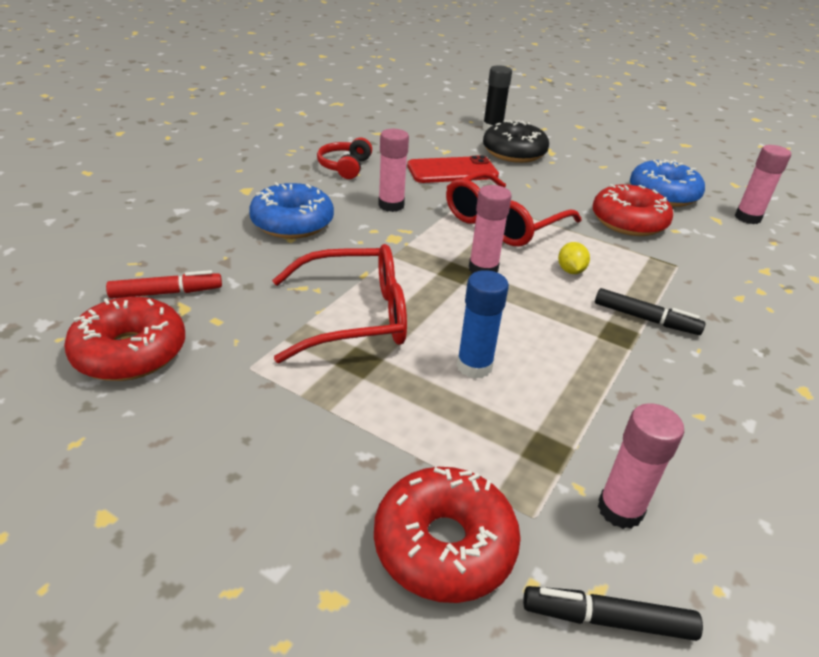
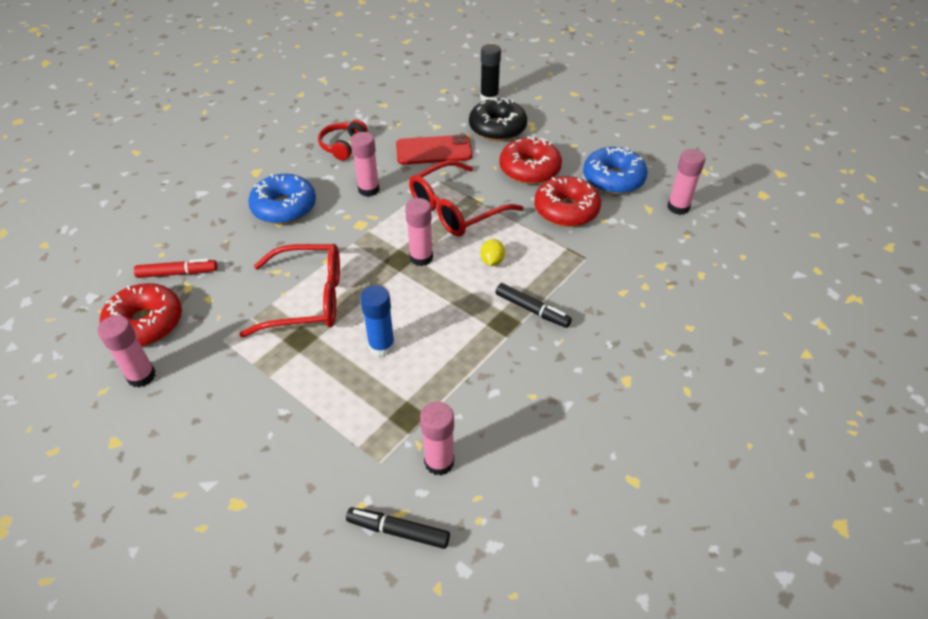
camera: 10 degrees right, 10 degrees up
red donut [374,467,521,603] -> red donut moved to [499,137,562,184]
none -> pink glue stick [98,315,156,387]

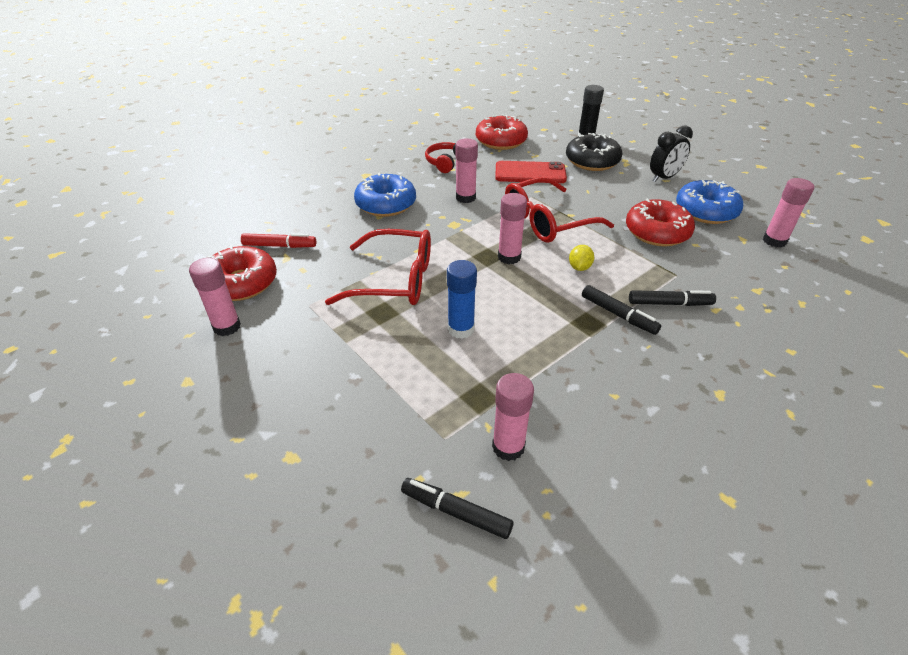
camera: 10 degrees right, 5 degrees down
red donut [499,137,562,184] -> red donut moved to [476,114,528,150]
none -> black marker [629,290,716,306]
none -> black clock [650,125,693,182]

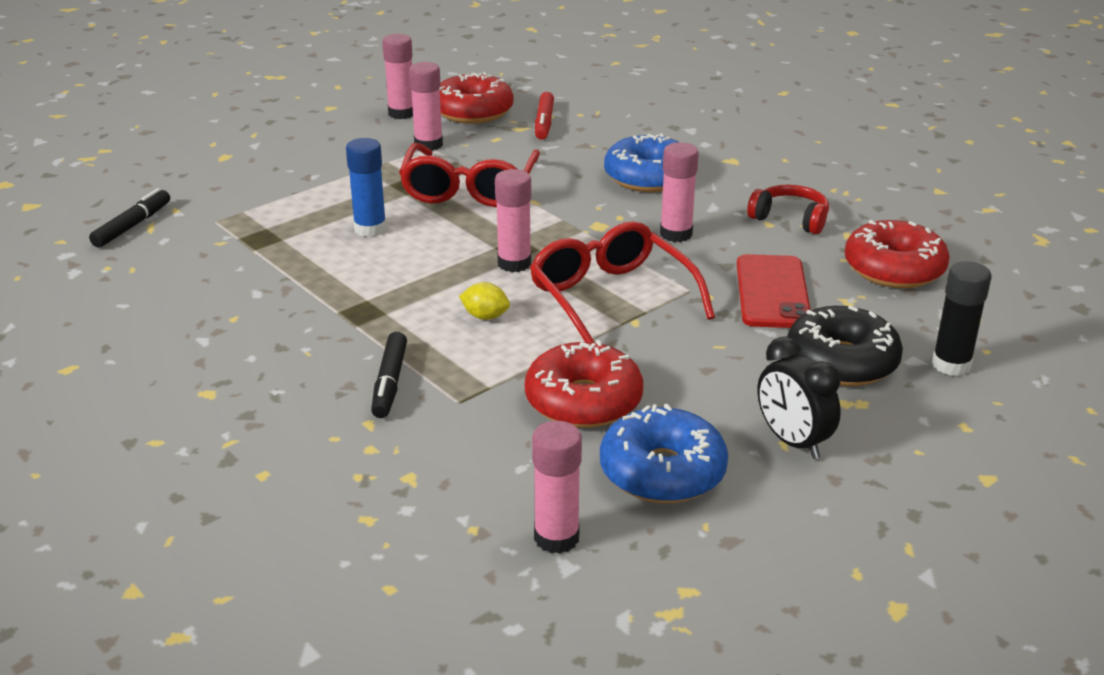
camera: 90 degrees right, 10 degrees down
pink glue stick [492,373,534,461] -> pink glue stick moved to [409,62,443,151]
black marker [582,285,661,335] -> none

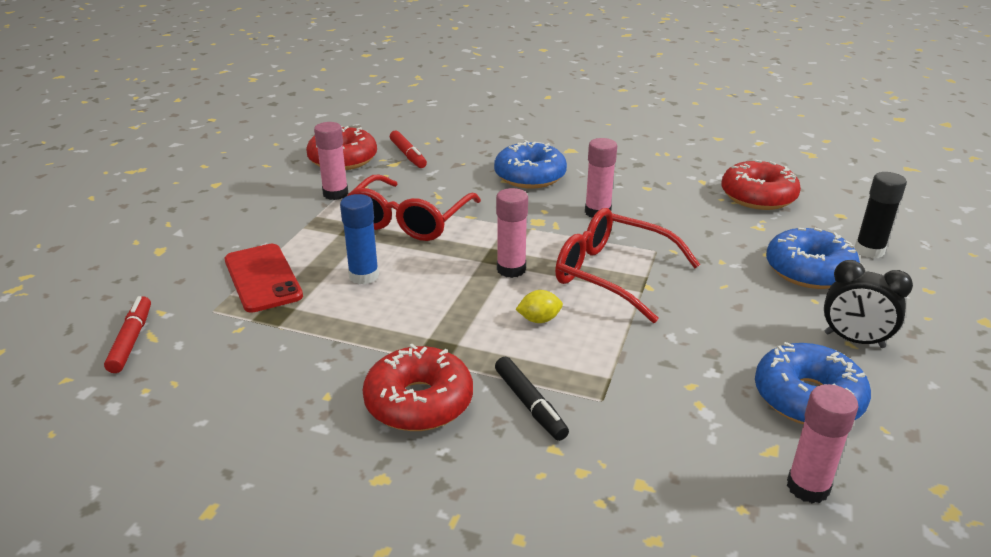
camera: 30 degrees left, 0 degrees up
black marker [89,188,170,248] -> red marker [104,296,151,373]
pink glue stick [382,34,413,119] -> none
red glasses [399,143,540,207] -> red glasses turned 45 degrees clockwise [347,175,481,241]
red donut [525,340,643,428] -> red donut moved to [362,344,473,431]
red phone [737,254,811,328] -> red phone moved to [225,244,303,313]
red headphones [747,185,829,234] -> none
black donut [787,306,903,386] -> blue donut [766,228,860,289]

